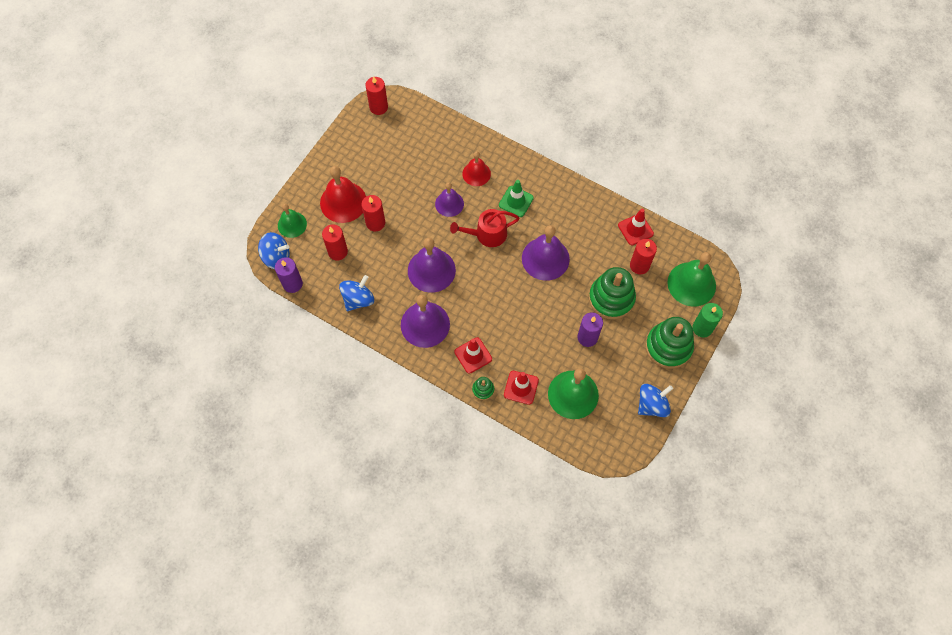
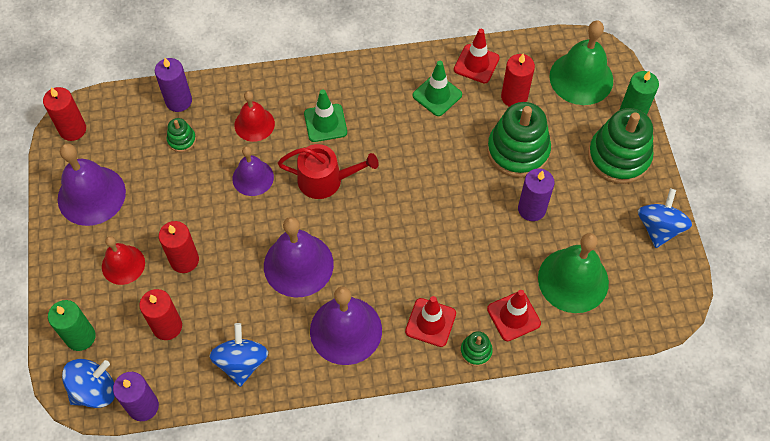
camera: 40 degrees left, 5 degrees down
green bell [278,204,307,238] -> green candle [48,300,96,351]
red bell [320,166,366,223] -> red bell [102,236,145,285], size x0.62
red watering can [450,209,519,247] -> red watering can turned 120 degrees counterclockwise [277,144,378,199]
purple bell [522,225,570,281] -> purple bell moved to [58,143,126,226]
none -> purple candle [155,58,192,112]
none -> green stacking toy [167,118,196,152]
none -> green traffic cone [413,61,462,116]

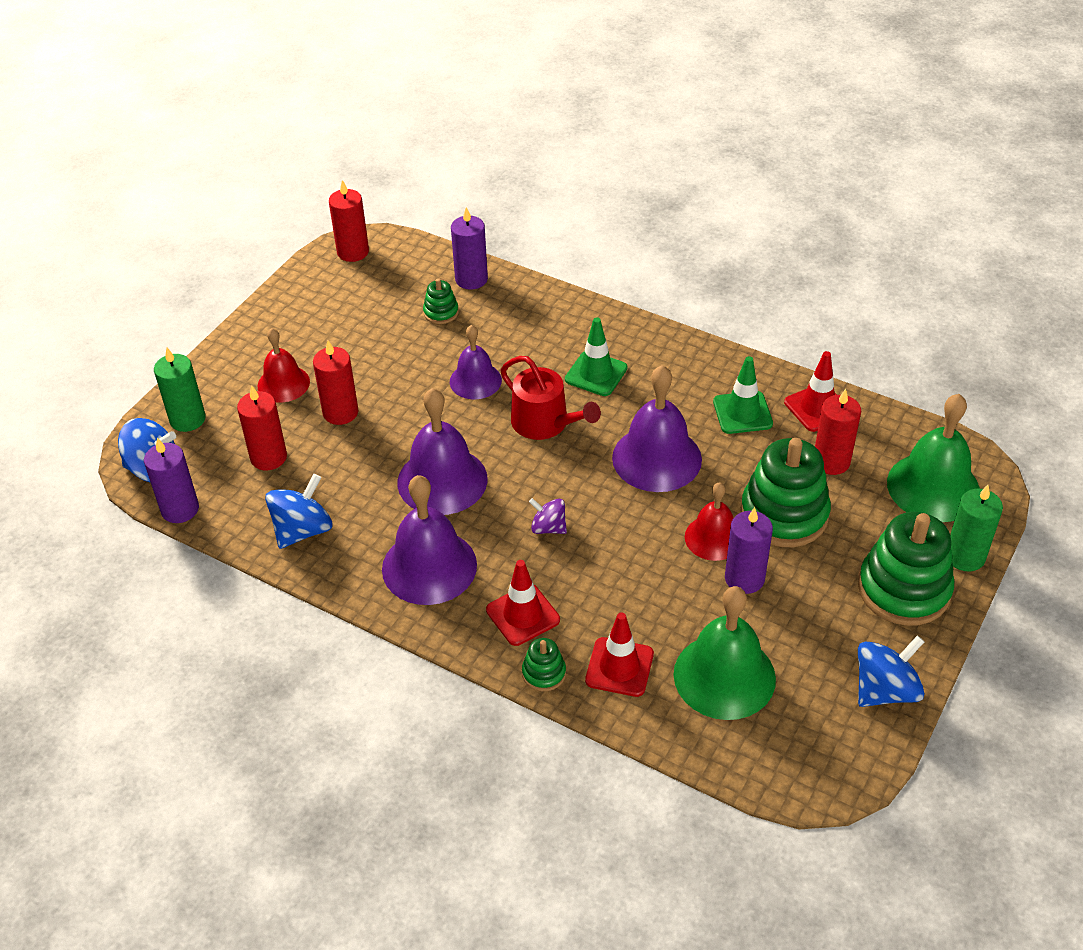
camera: 40 degrees right, 15 degrees down
purple bell [58,143,126,226] -> purple bell moved to [612,365,702,492]
red bell [235,91,275,142] -> red bell moved to [685,482,733,561]
none -> purple spinning top [529,498,567,534]

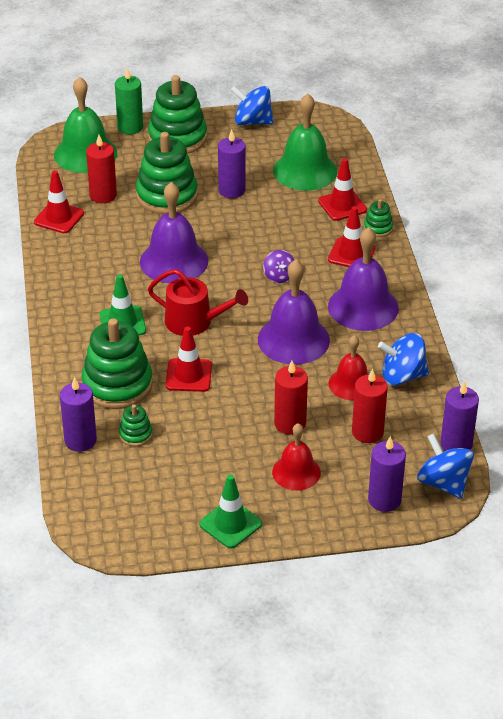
camera: 130 degrees left, 5 degrees down
green candle [154,348,206,432] -> purple candle [368,436,406,512]
red candle [329,180,369,262] -> none
purple bell [450,325,502,399] -> red traffic cone [166,326,212,392]
red watering can [500,356,601,440] -> red watering can turned 105 degrees clockwise [148,269,248,336]
red bell [685,482,733,561] -> red bell moved to [329,335,369,400]
green traffic cone [713,356,773,434] -> green traffic cone moved to [199,474,262,548]
none -> green stacking toy [82,318,153,409]

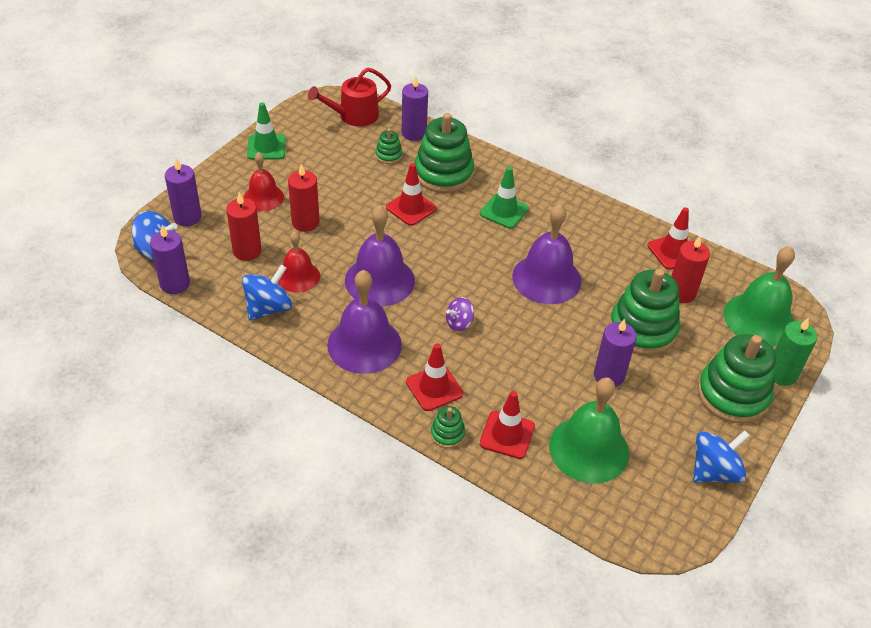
camera: 130 degrees right, 5 degrees up
red watering can [148,269,248,336] -> red watering can moved to [308,68,391,127]
purple spinning top [263,250,294,283] -> purple spinning top turned 60 degrees counterclockwise [446,297,474,332]

